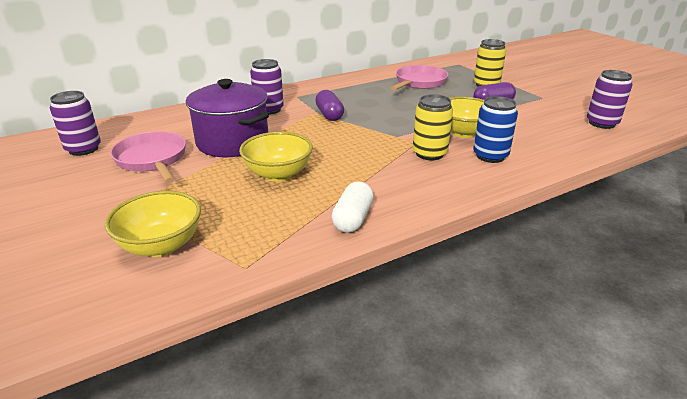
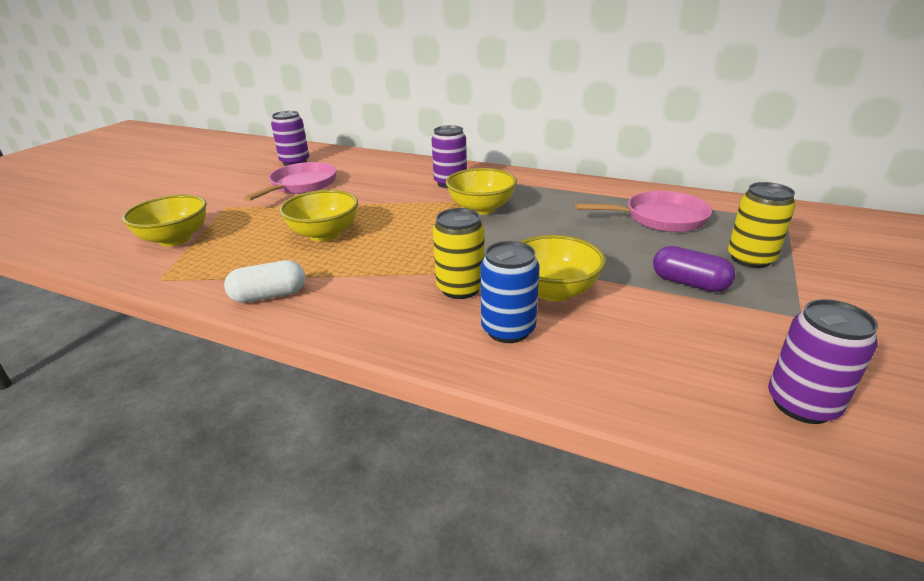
camera: 55 degrees right, 0 degrees up
purple pot [186,79,269,157] -> none
purple capsule [315,90,344,121] -> yellow bowl [446,168,517,215]

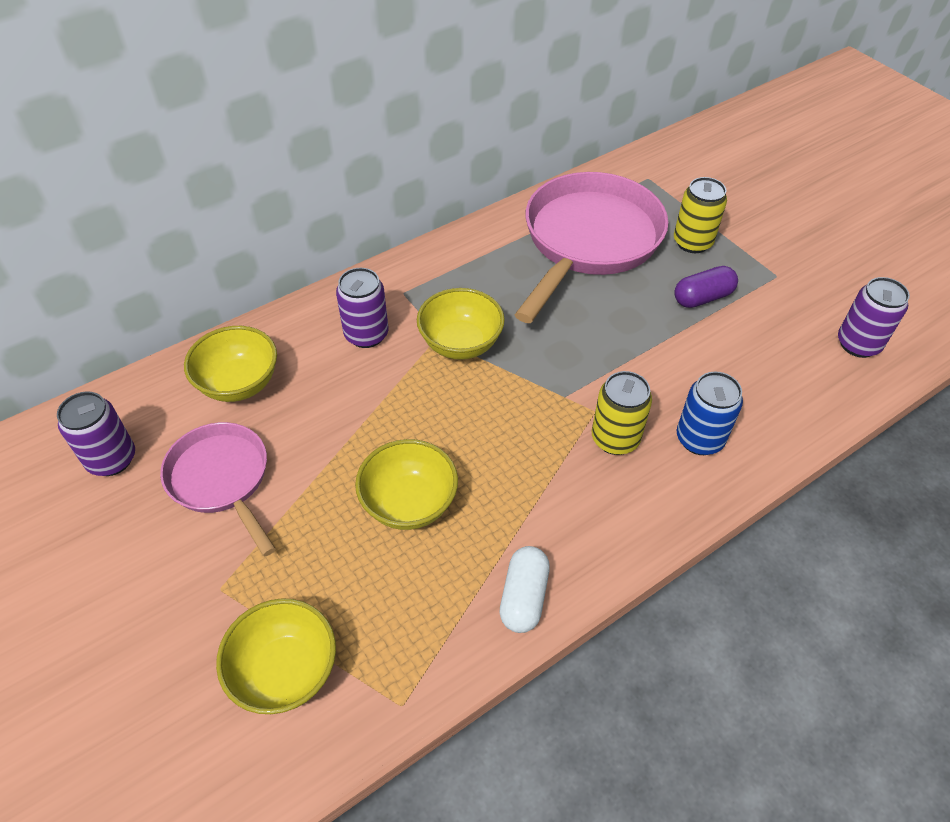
camera: 60 degrees left, 20 degrees up
yellow bowl [521,235,606,301] -> yellow bowl moved to [184,326,277,402]
pink pan [575,191,712,232] -> pink pan [515,172,668,323], size x1.72

